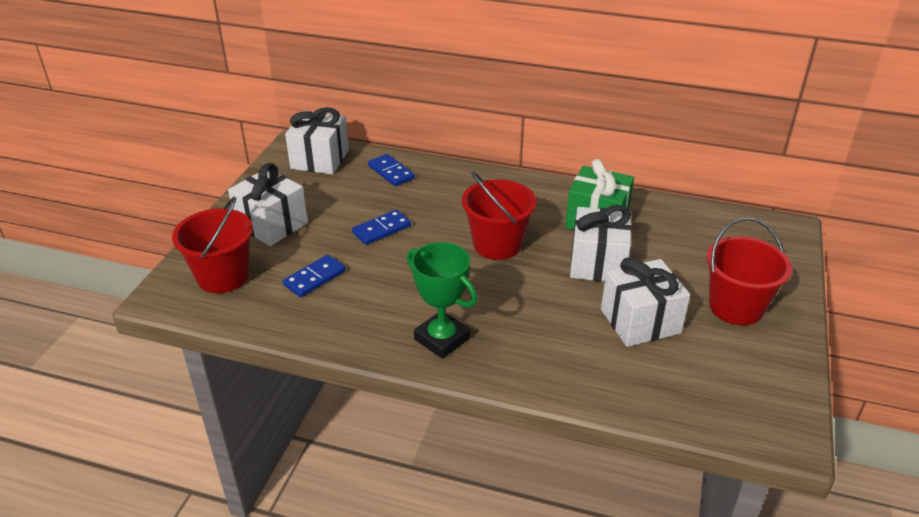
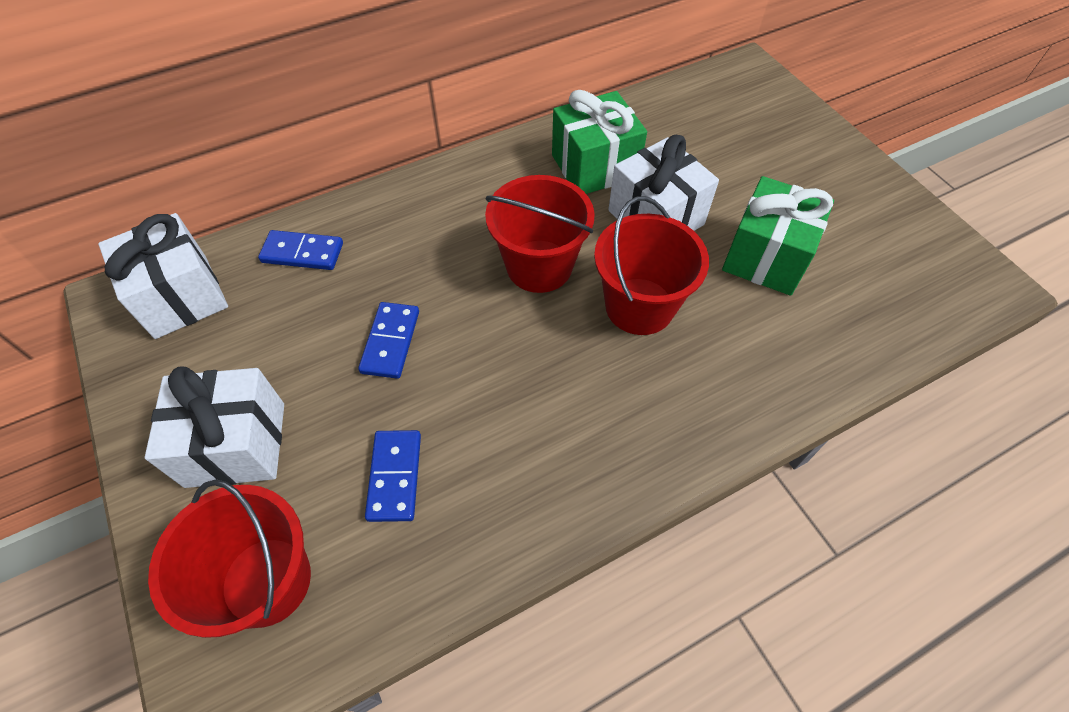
camera: 45 degrees left, 20 degrees up
green trophy [407,242,478,359] -> none
white gift [601,257,690,347] -> green gift [722,176,834,296]
red bucket [707,218,792,326] -> red bucket moved to [594,196,709,335]

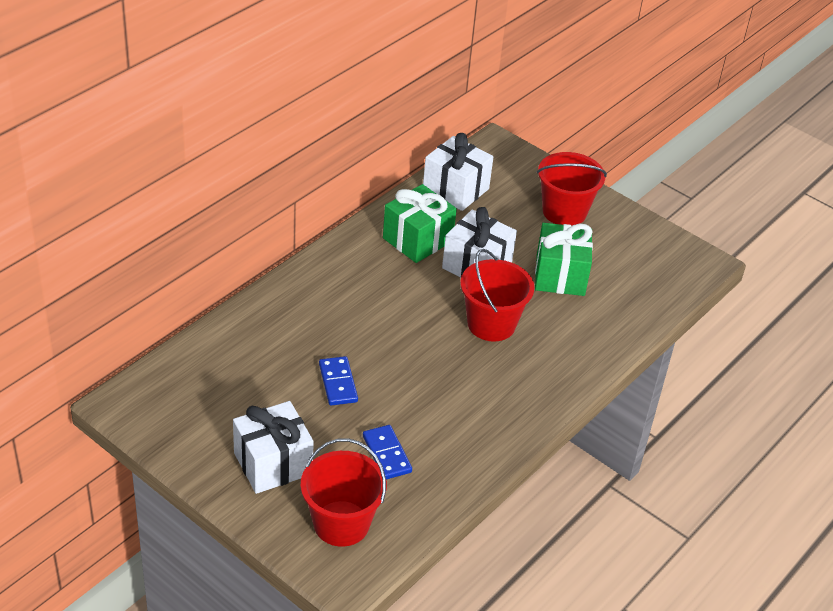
camera: 25 degrees left, 15 degrees down
white gift [98,213,228,339] -> white gift moved to [423,133,493,211]
blue domino [258,230,343,270] -> none
red bucket [485,175,595,293] -> red bucket moved to [537,152,607,226]

